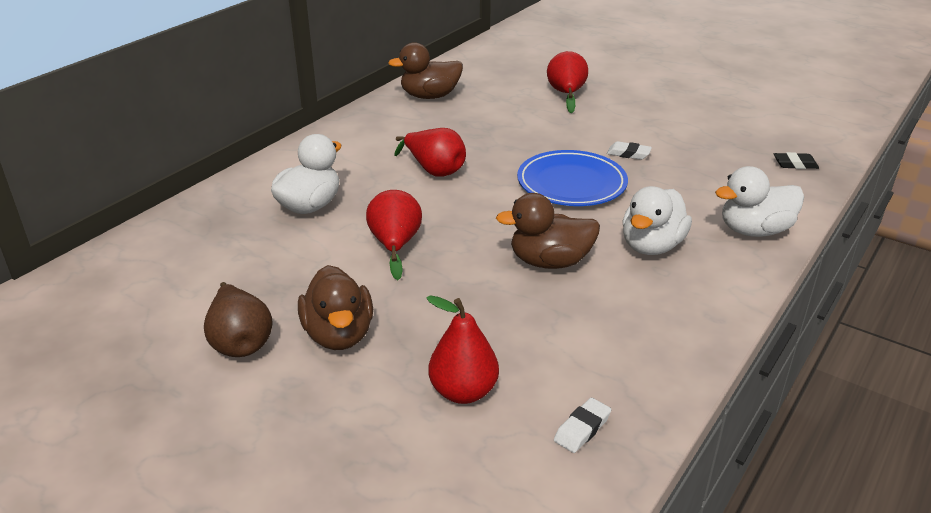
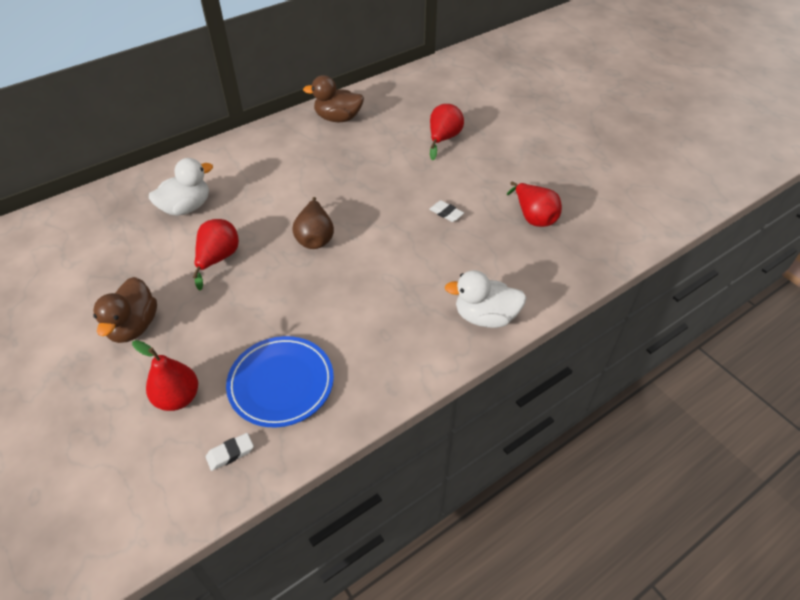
camera: 20 degrees right, 15 degrees up
brown pear [204,282,272,357] -> brown pear moved to [292,197,334,249]
red pear [394,128,466,177] -> red pear moved to [507,182,562,227]
brown duck [496,193,600,269] -> none
blue plate [517,150,628,206] -> blue plate moved to [226,336,334,427]
white duck [622,186,692,255] -> none
black eraser [774,152,819,169] -> none

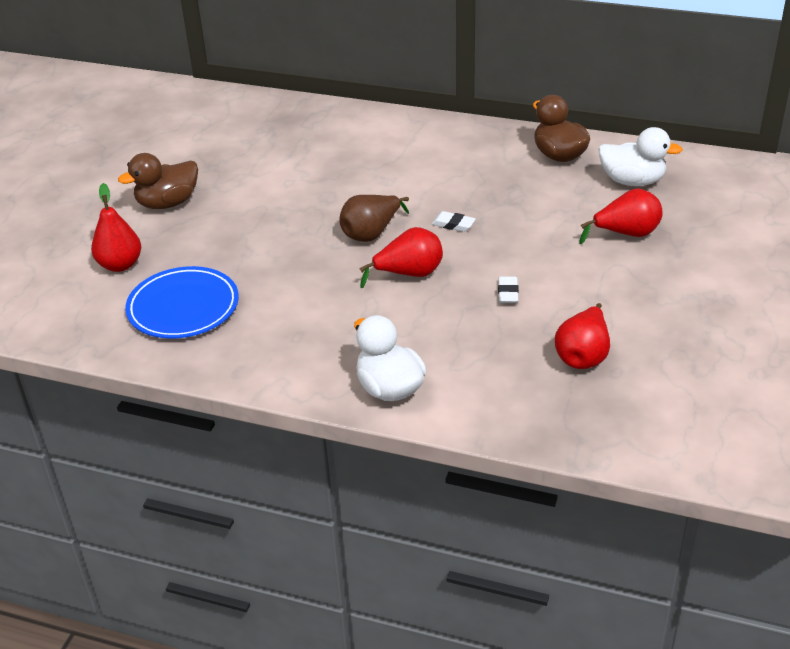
camera: 55 degrees right, 10 degrees down
white duck [149,158,213,216] -> white duck moved to [598,127,683,186]
red pear [193,219,239,291] -> red pear moved to [359,227,443,288]
white eraser [206,433,254,471] -> white eraser moved to [432,211,476,232]

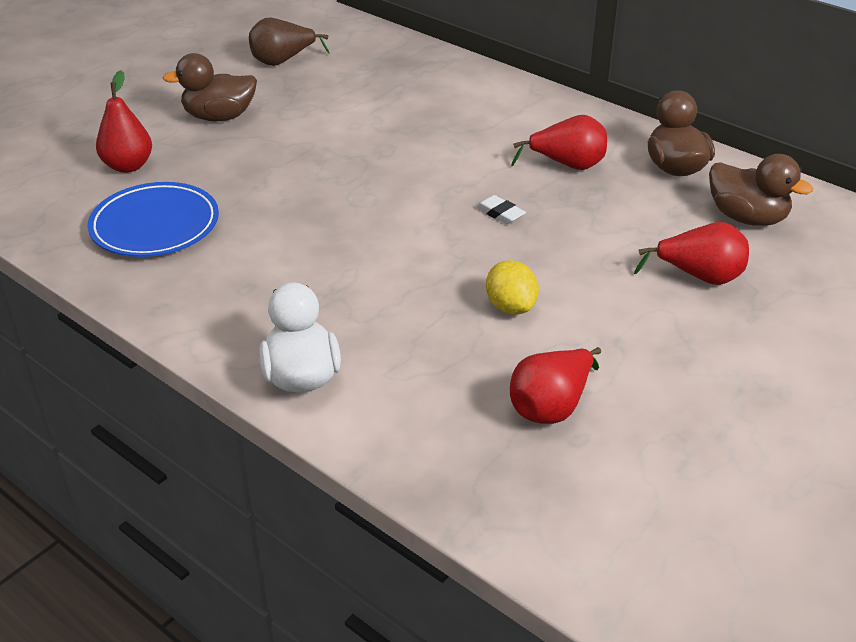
camera: 20 degrees right, 0 degrees up
brown pear [339,195,409,242] -> brown pear moved to [249,18,329,66]
red pear [359,227,443,288] -> red pear moved to [511,115,607,170]
white eraser [498,277,519,303] -> yellow lemon [486,260,539,315]
white duck [598,127,683,186] -> brown duck [709,154,813,226]

